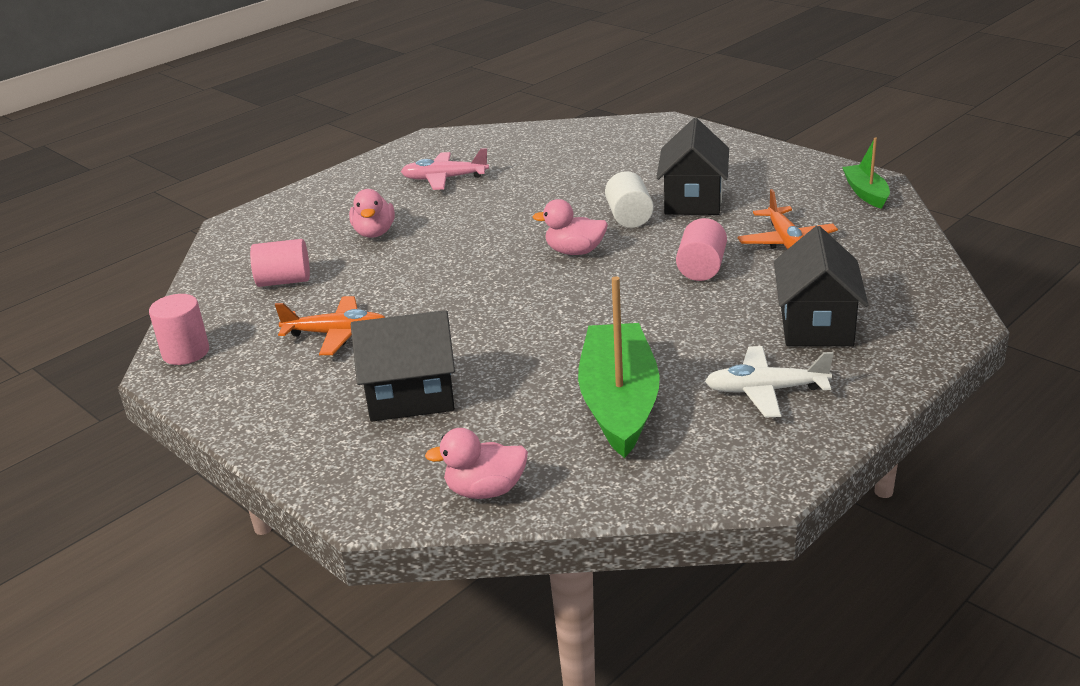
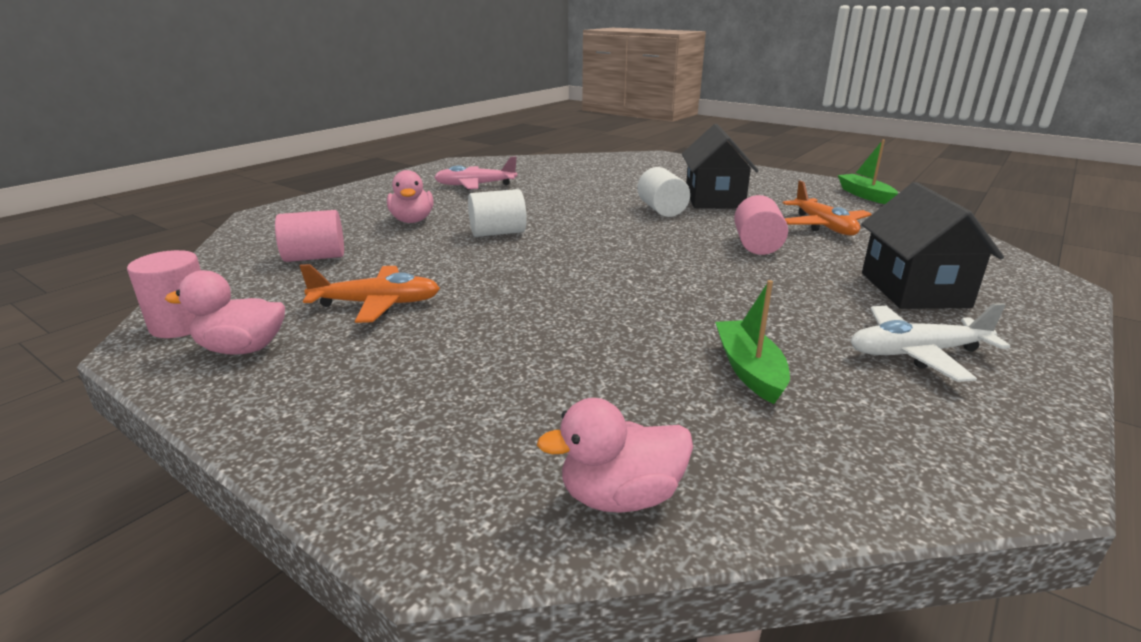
camera: 10 degrees left, 5 degrees down
black house [351,310,455,421] -> none
pink duck [532,199,608,255] -> pink duck moved to [165,270,285,355]
green boat [578,276,660,458] -> green boat [715,280,790,404], size x0.53
none -> white cylinder [468,189,527,237]

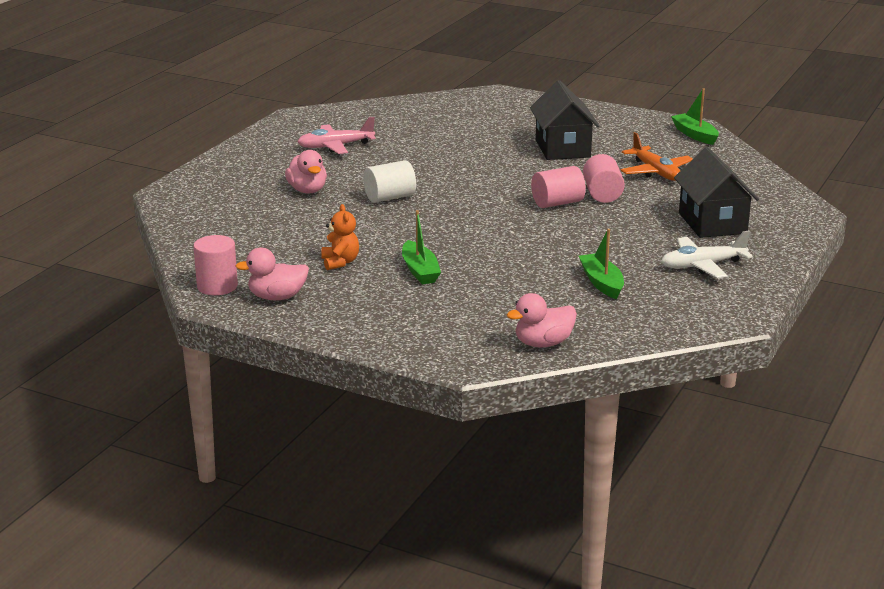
camera: 10 degrees left, 0 degrees up
pink cylinder [275,210,344,262] -> pink cylinder moved to [531,166,586,208]
orange plane [300,264,440,323] -> orange teddy bear [321,204,359,270]
white cylinder [637,167,690,217] -> none
none -> green boat [402,210,441,284]

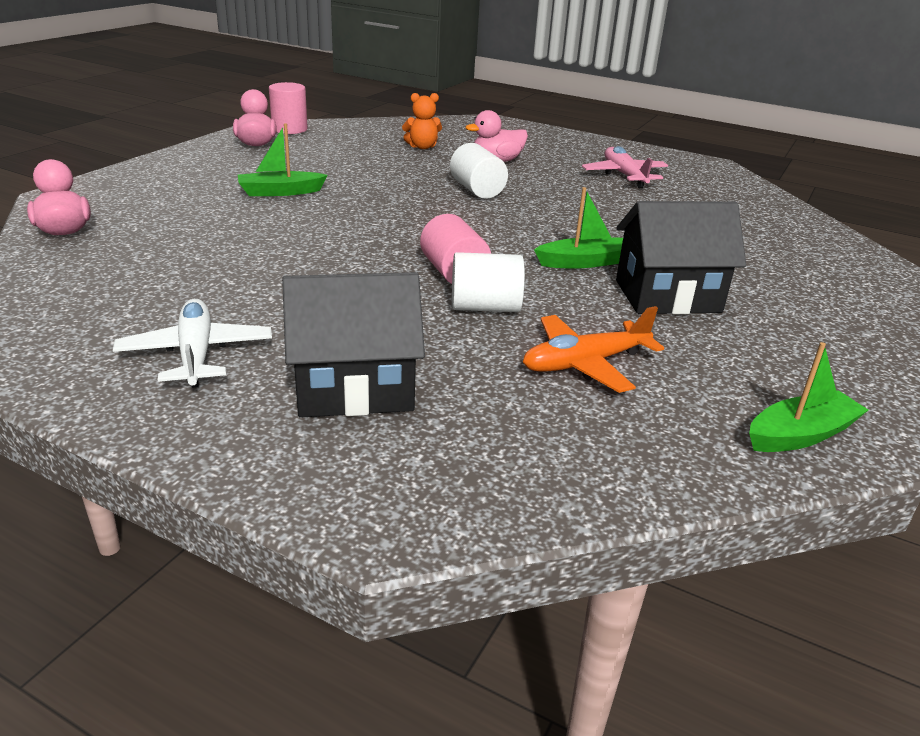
camera: 90 degrees right, 5 degrees up
orange teddy bear [321,204,359,270] -> orange teddy bear moved to [402,93,442,149]
green boat [579,229,624,299] -> green boat moved to [534,187,623,269]
pink cylinder [583,154,625,203] -> white cylinder [452,252,525,312]

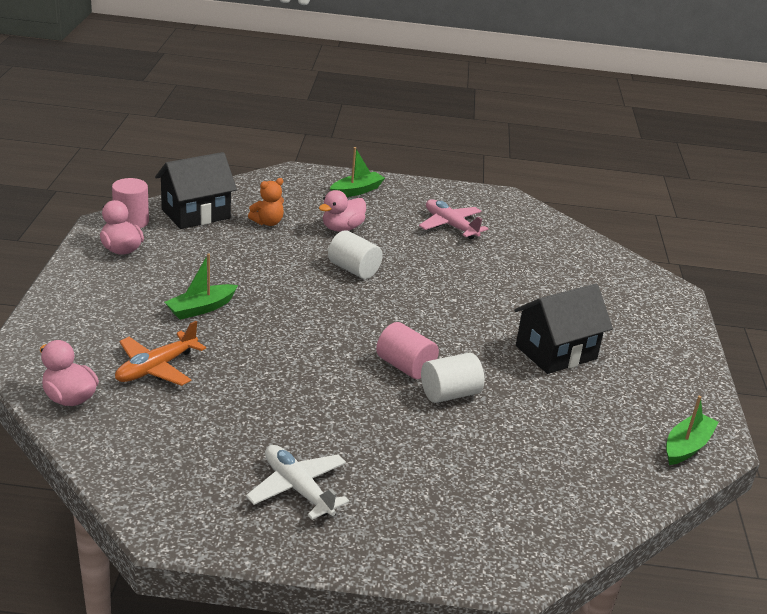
camera: 25 degrees left, 0 degrees up
black house [282,272,425,418] -> black house moved to [155,152,237,229]
orange plane [523,306,664,393] -> orange plane moved to [115,321,206,386]
green boat [534,187,623,269] -> green boat moved to [330,147,385,197]

